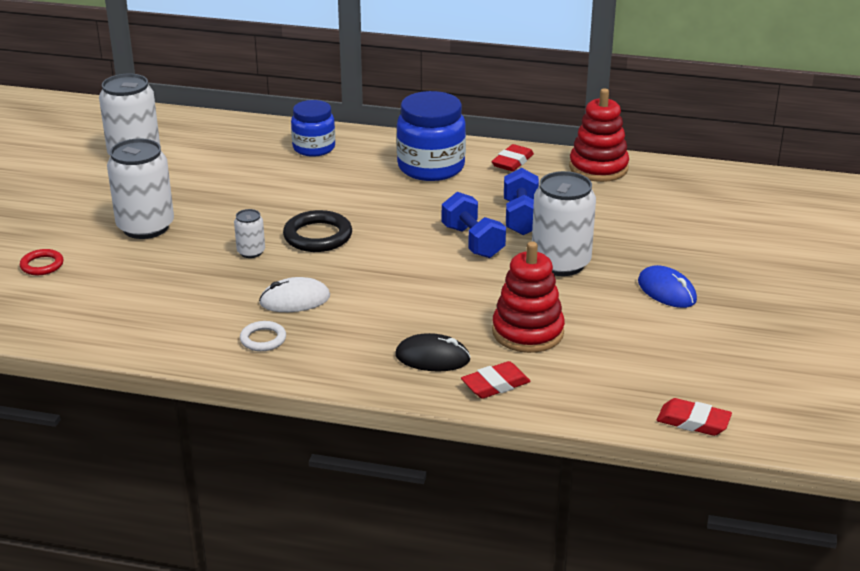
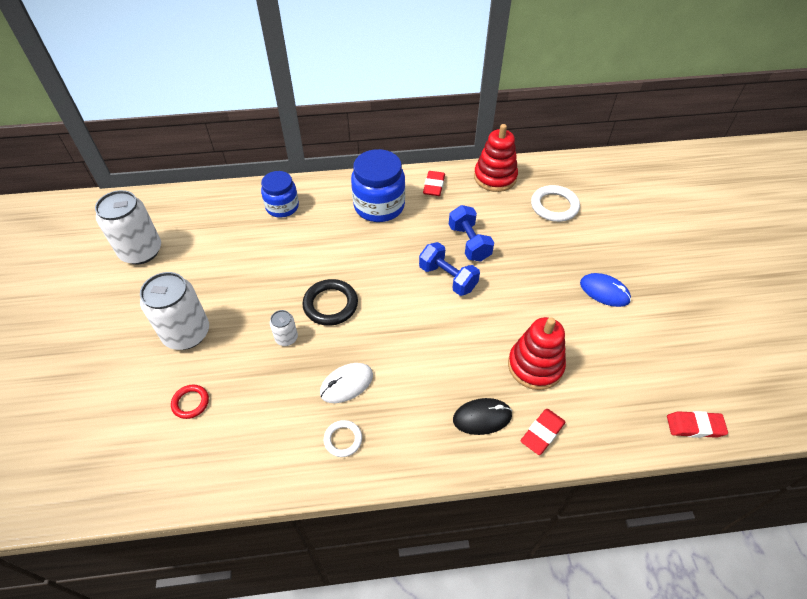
camera: 20 degrees left, 20 degrees up
red ring [20,249,64,275] -> red ring moved to [171,385,209,419]
white can [532,171,596,276] -> none
none -> white ring [531,185,580,222]

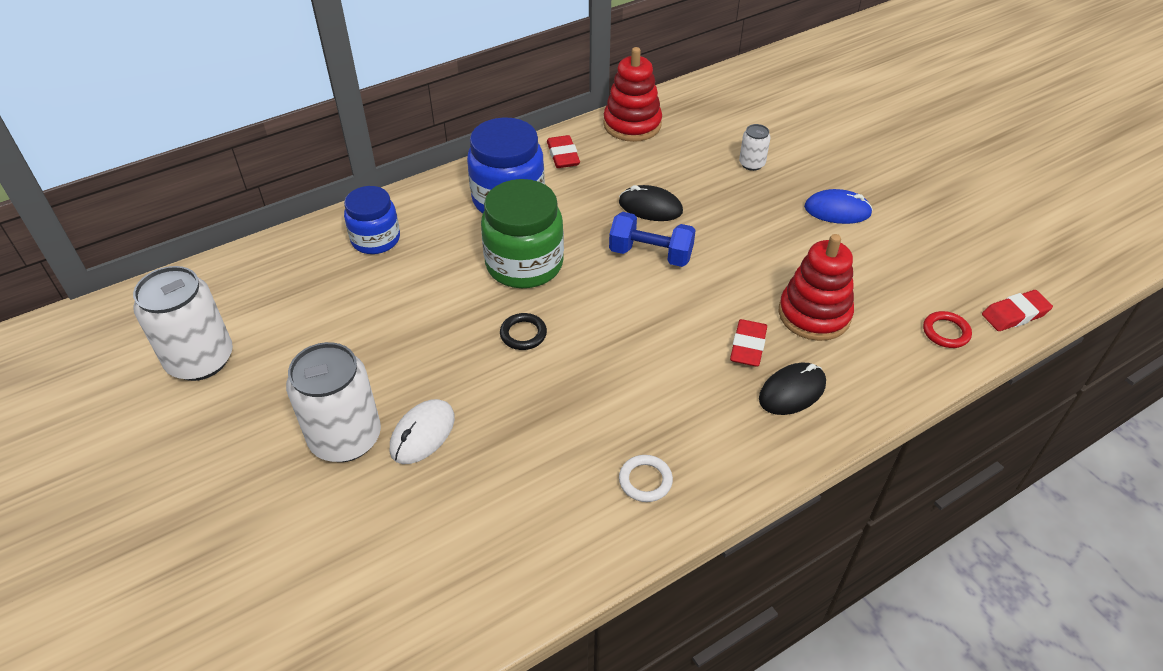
camera: 25 degrees left, 5 degrees down
red ring [171,385,209,419] -> red ring moved to [923,311,972,348]
white can [270,310,298,346] -> white can moved to [739,124,770,171]
black ring [302,279,358,326] -> black ring [500,313,547,350], size x0.60
white mouse [320,363,373,403] -> white mouse moved to [390,399,455,464]
blue dumbbell [449,205,494,262] -> black mouse [619,185,683,221]
red eraser [521,409,566,455] -> red eraser moved to [730,319,767,367]
white ring [531,185,580,222] -> none
none -> green jar [481,179,564,288]

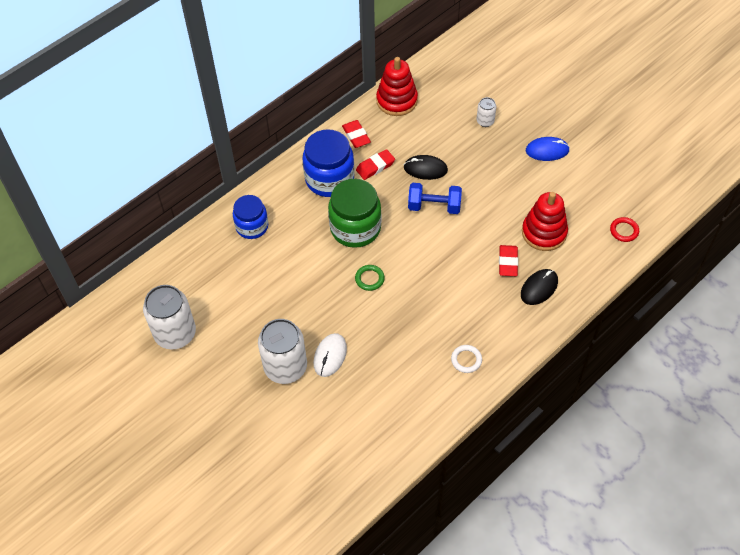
camera: 10 degrees left, 10 degrees up
black ring [500,313,547,350] -> green ring [355,265,385,291]
red eraser [982,290,1053,331] -> red eraser moved to [356,149,395,180]

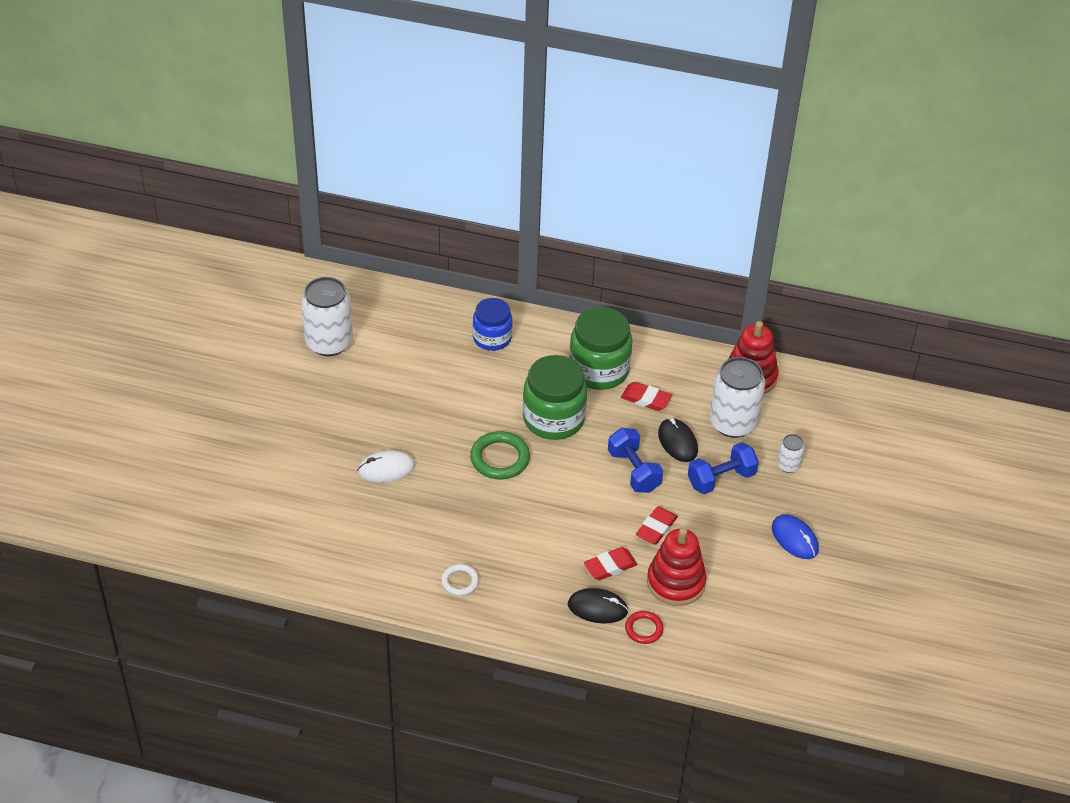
camera: 55 degrees right, 10 degrees down
white can [258,319,307,384] -> white can moved to [709,357,765,438]
blue jar [303,129,354,197] -> green jar [569,307,633,390]
red eraser [342,120,371,148] -> red eraser moved to [636,506,678,545]
green ring [355,265,385,291] -> green ring [470,431,530,479], size x1.68
red ring [610,217,639,242] -> red ring moved to [625,611,664,644]
none -> blue dumbbell [688,442,759,494]

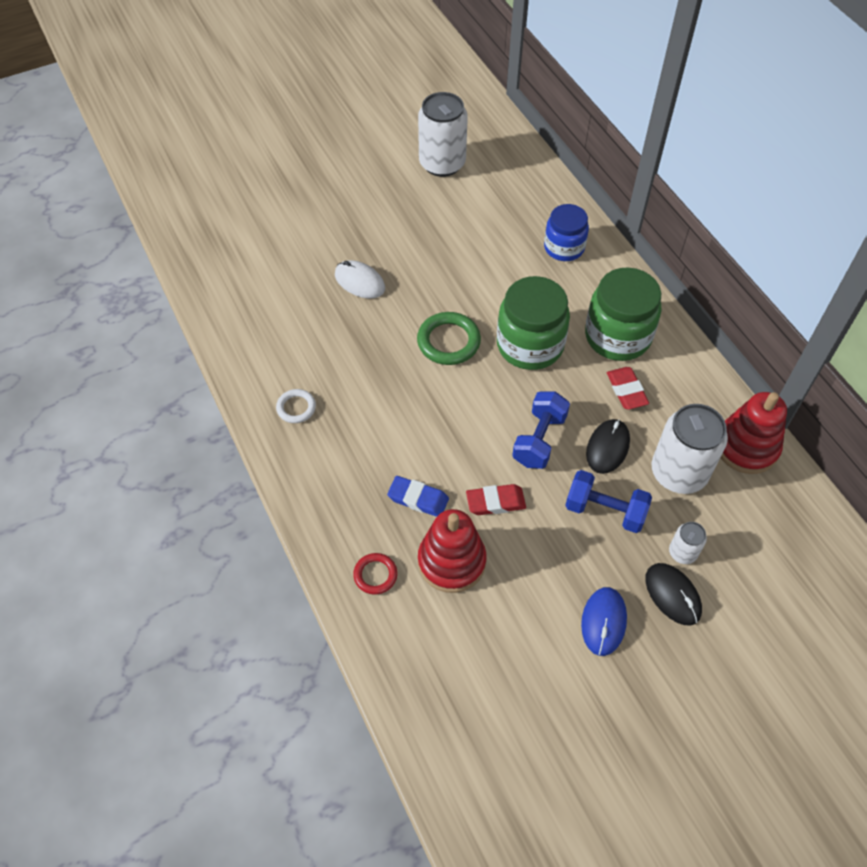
camera: 50 degrees right, 10 degrees up
black mouse [568,588,628,623] -> black mouse moved to [645,563,702,626]
red eraser [584,547,637,580] -> blue eraser [387,476,449,517]

